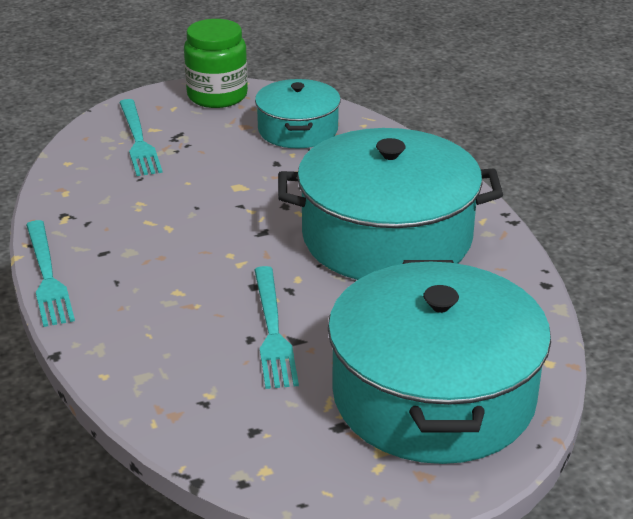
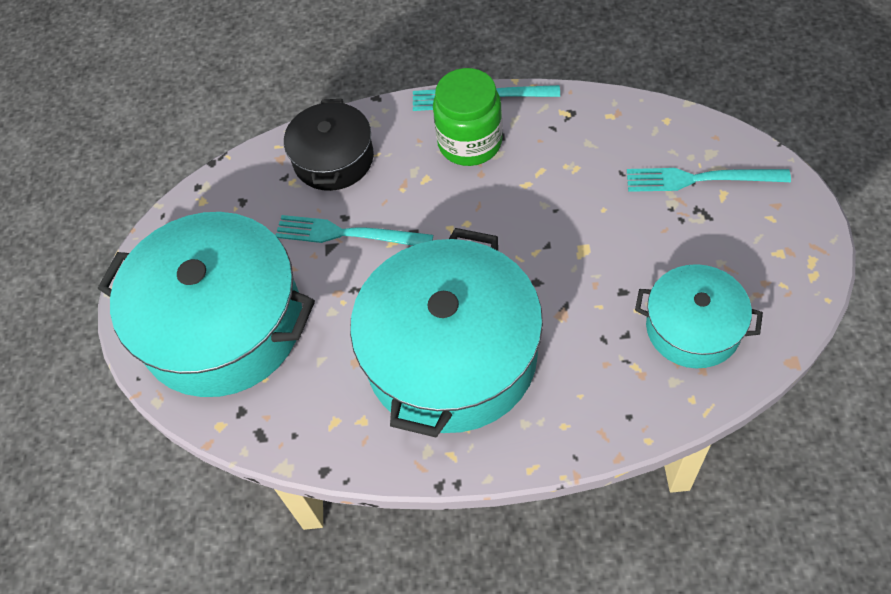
camera: 115 degrees right, 25 degrees up
green jar [184,19,248,108] -> green jar moved to [433,68,503,166]
none -> black pot [284,99,374,191]

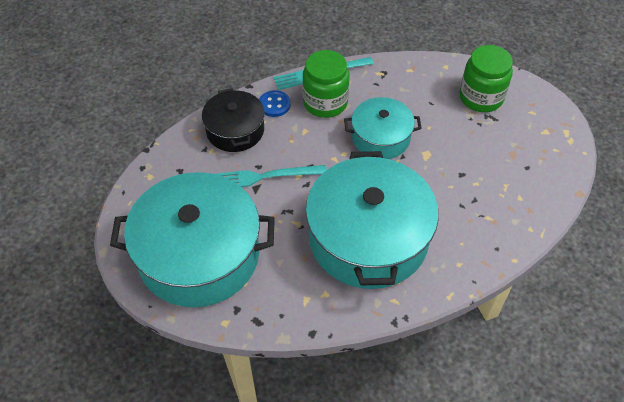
camera: 25 degrees left, 5 degrees down
turquoise fork [627,168,791,192] -> green jar [460,45,513,112]
turquoise pot [635,264,763,368] -> turquoise pot moved to [344,97,422,159]
none -> blue button [259,90,291,117]

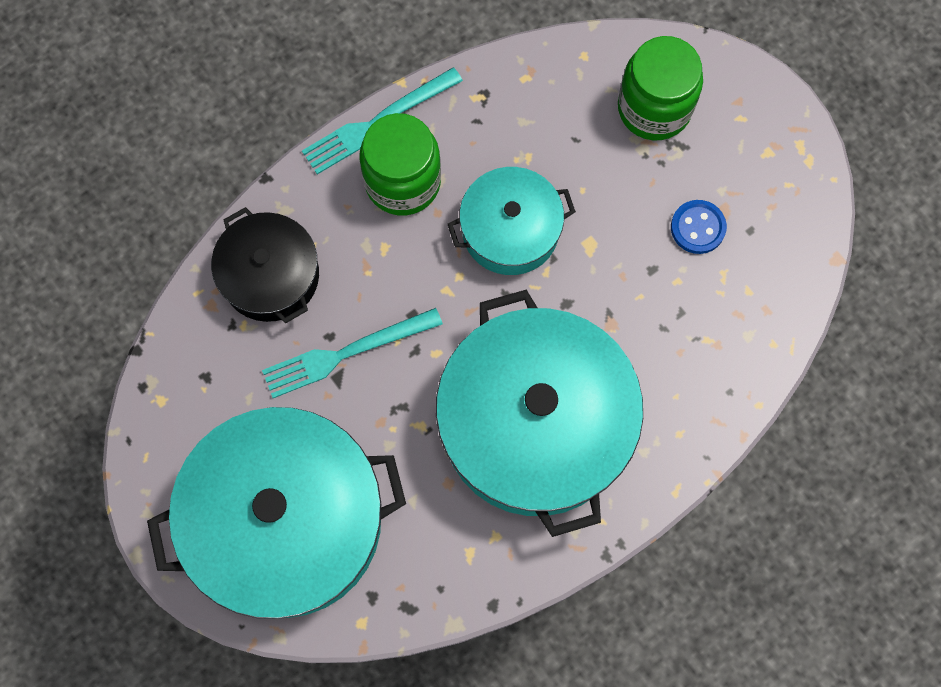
camera: 15 degrees left, 20 degrees up
blue button [259,90,291,117] -> blue button moved to [671,200,727,254]

